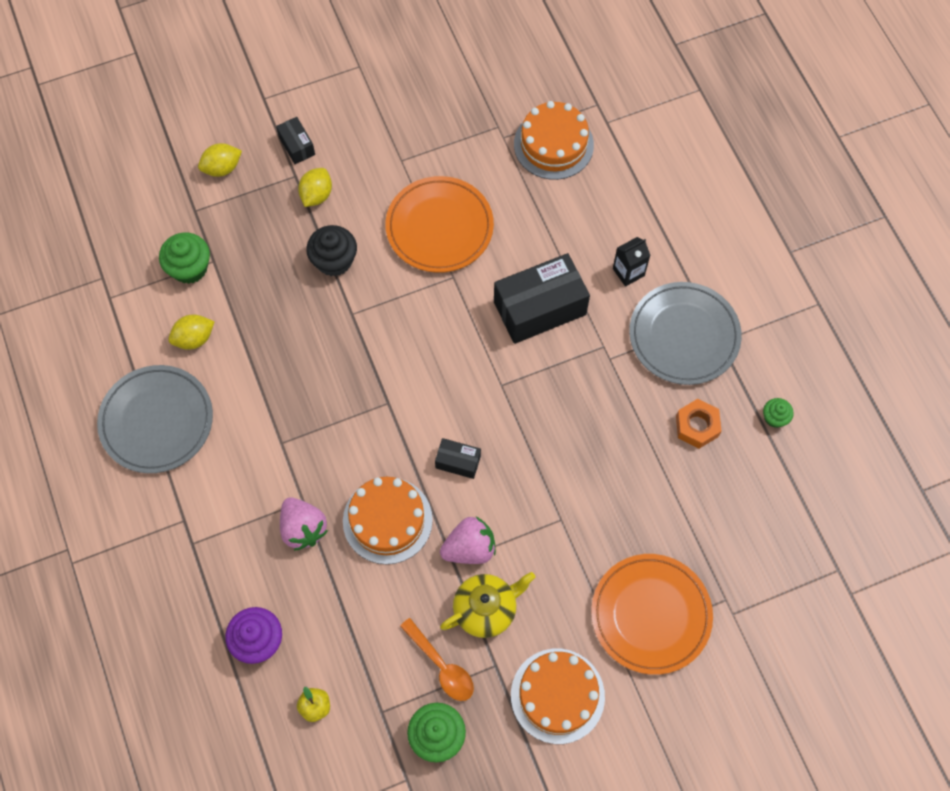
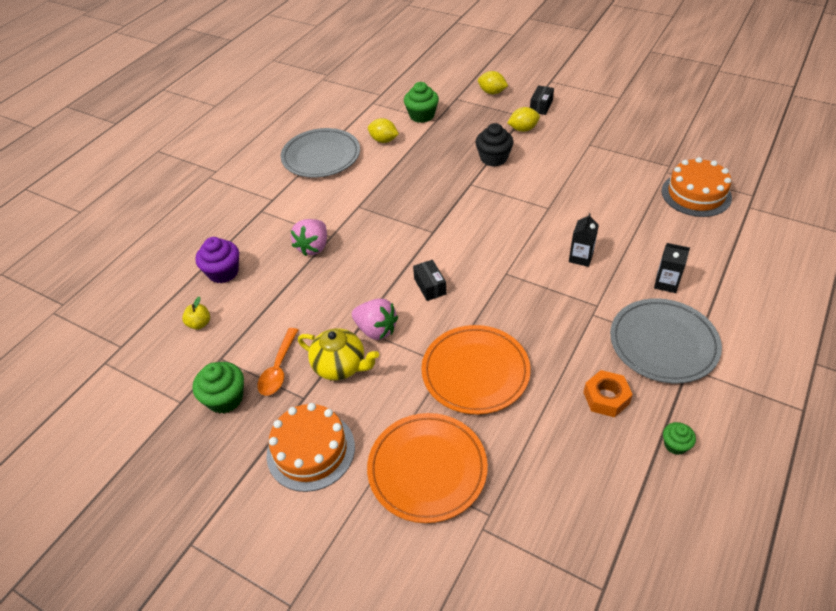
camera: 55 degrees right, 20 degrees down
orange cake [343,477,433,564] -> none
orange plate [385,176,494,273] -> orange plate moved to [421,325,531,414]
black box [494,253,590,344] -> black carton [569,213,599,267]

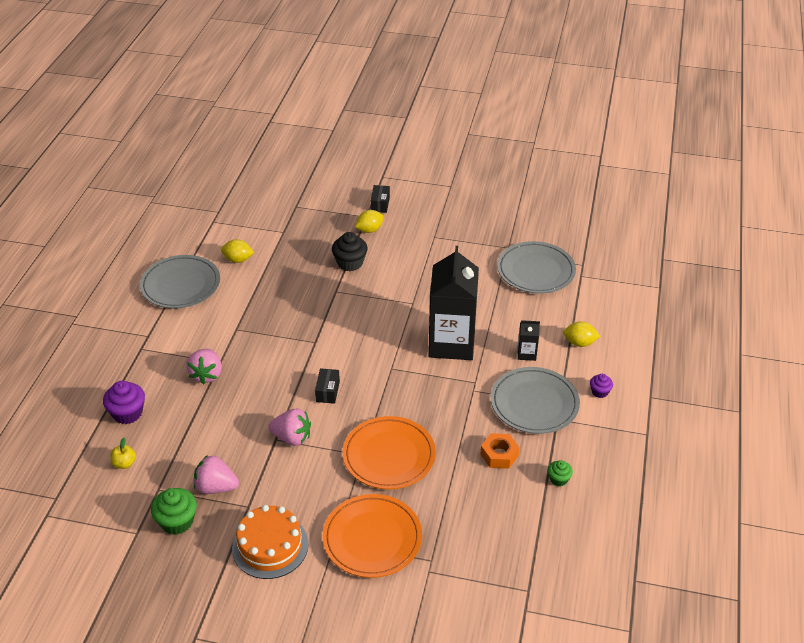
camera: 20 degrees left, 5 degrees down
orange spoon [257,328,298,396] -> pink strawberry [194,455,239,494]
yellow teapot [298,328,379,380] -> none
green cupcake [404,82,439,123] -> none
black box [413,260,446,301] -> black box turned 45 degrees clockwise [315,368,340,404]
yellow lemon [478,71,508,94] -> yellow lemon moved to [563,321,600,347]
black carton [569,213,599,267] -> black carton [428,246,479,360], size x2.43
orange cake [662,157,732,217] -> grey plate [497,241,576,294]
none -> purple cupcake [590,374,613,398]

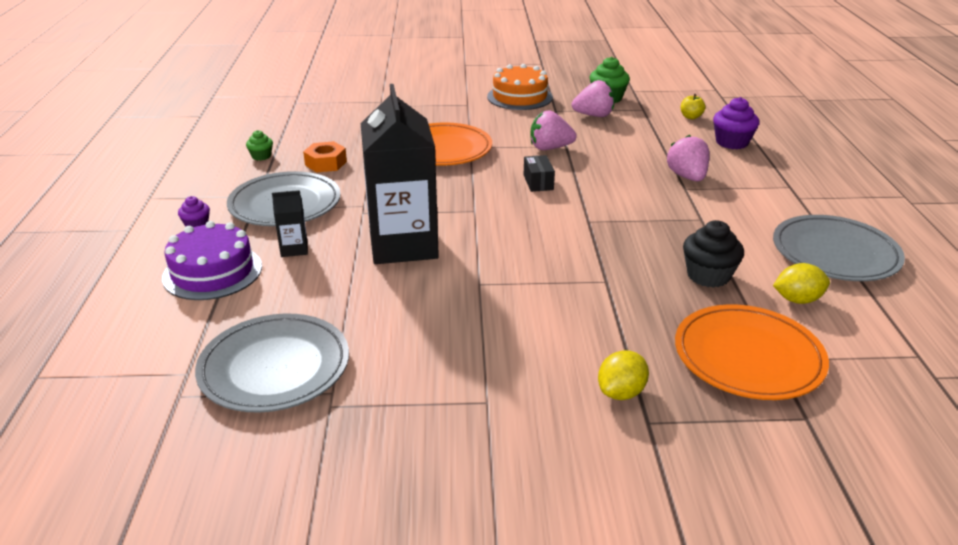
camera: 165 degrees right, 10 degrees down
orange plate [323,494,422,578] -> orange plate moved to [675,304,829,400]
black cupcake [332,232,368,271] -> black cupcake moved to [683,220,744,288]
black box [371,185,390,213] -> none
yellow lemon [563,321,600,347] -> purple cake [162,221,262,300]

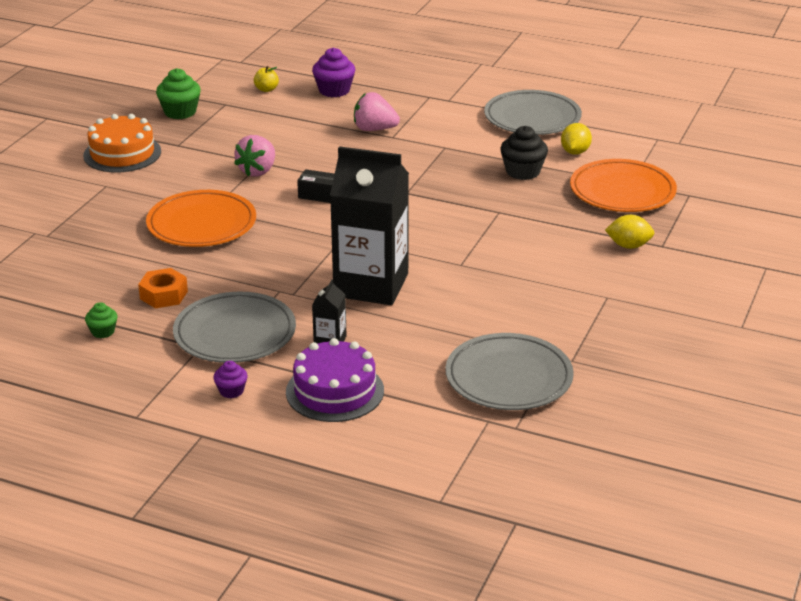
camera: 65 degrees left, 0 degrees up
pink strawberry [572,80,615,117] -> none
yellow lemon [598,350,649,400] -> yellow lemon turned 60 degrees counterclockwise [605,215,655,249]

